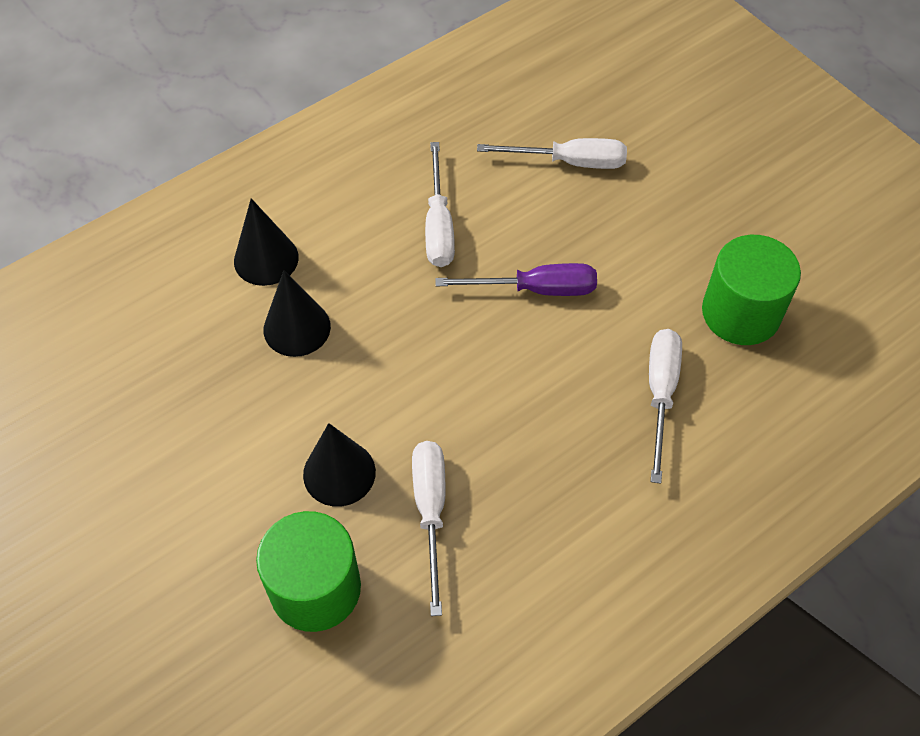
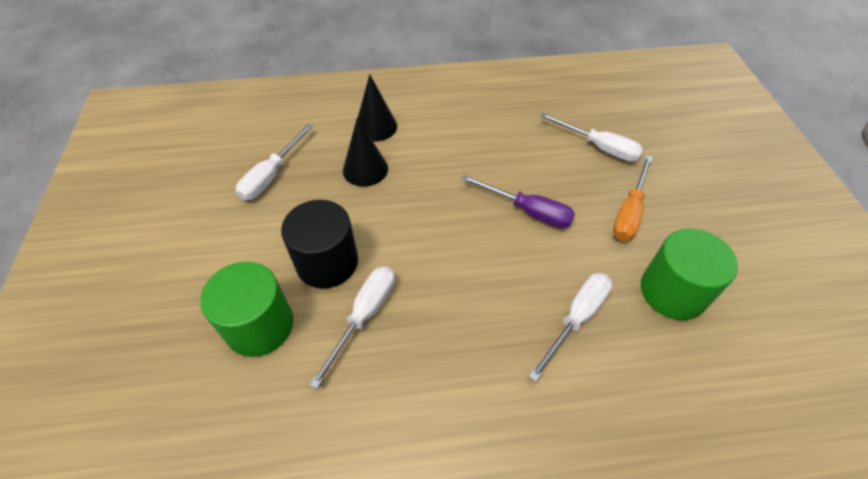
camera: 30 degrees right, 5 degrees down
black cone [303,423,376,507] -> black cylinder [281,200,358,288]
white screwdriver [425,142,455,267] -> white screwdriver moved to [236,124,313,200]
none -> orange screwdriver [613,155,653,241]

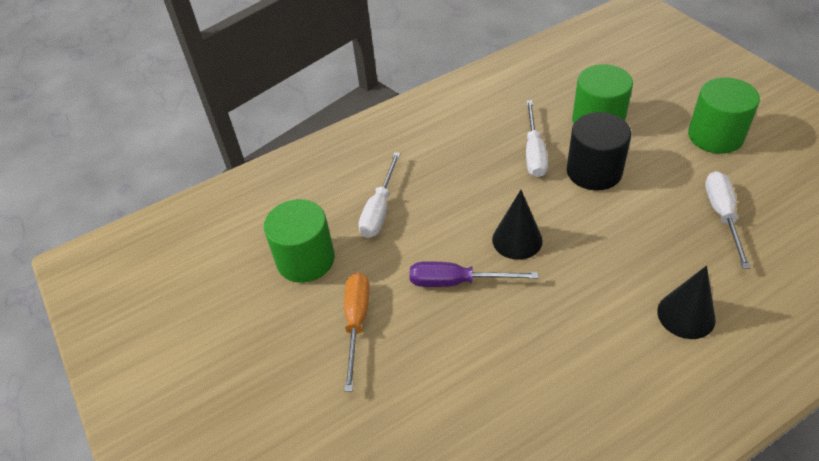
camera: 160 degrees right, 5 degrees down
black cone [343,117,388,186] -> black cone moved to [492,190,543,260]
white screwdriver [539,113,644,162] -> none
none -> green cylinder [688,77,760,154]

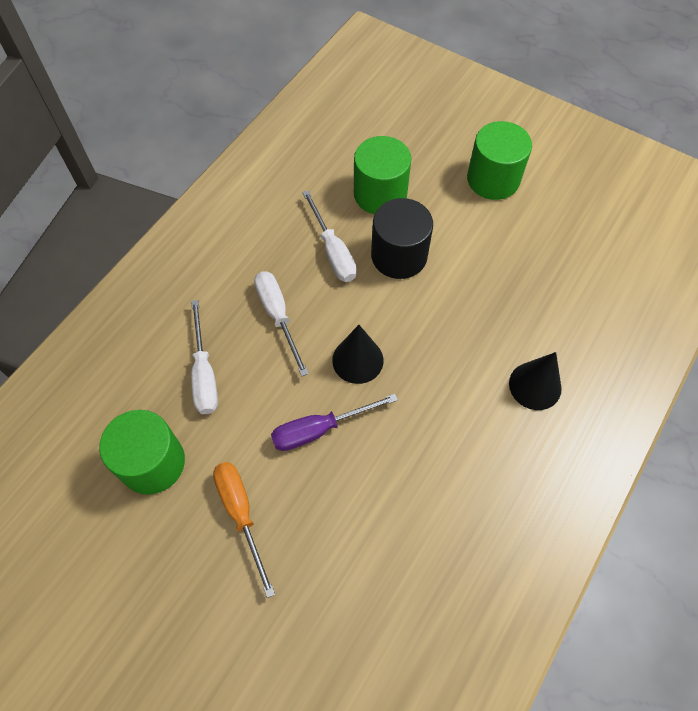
camera: 30 degrees left, 15 degrees up
white screwdriver [705,171,751,269] -> white screwdriver moved to [254,271,309,376]

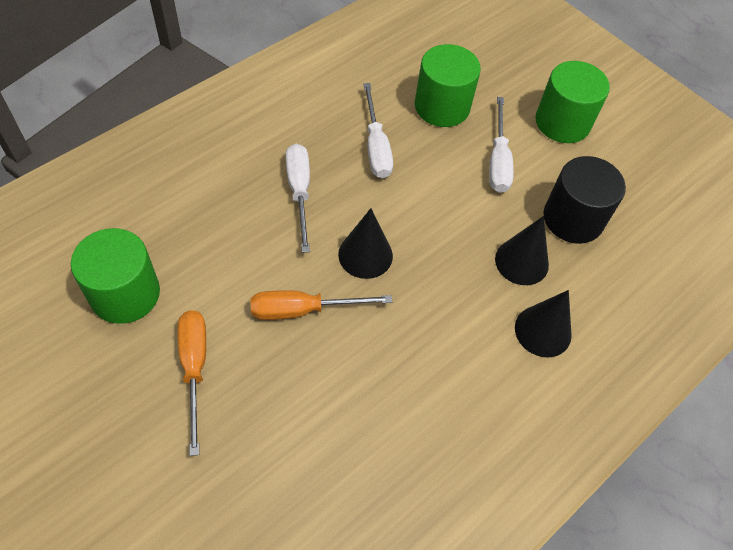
camera: 10 degrees right, 5 degrees down
white screwdriver [191,300,218,414] -> white screwdriver moved to [489,97,514,193]
purple screwdriver [271,394,398,451] -> orange screwdriver [250,290,392,320]
black cylinder [371,198,433,279] -> black cylinder moved to [543,156,626,244]
none -> black cone [495,216,549,285]

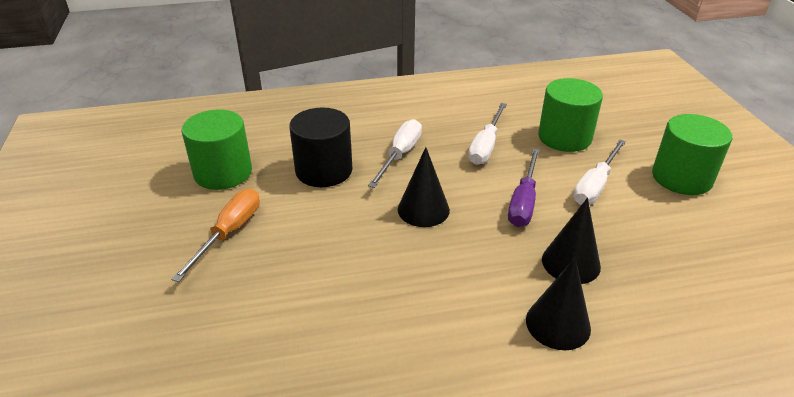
camera: 35 degrees right, 20 degrees down
orange screwdriver [250,290,392,320] -> none
black cylinder [543,156,626,244] -> black cylinder moved to [289,107,352,187]
none -> purple screwdriver [508,149,540,227]

